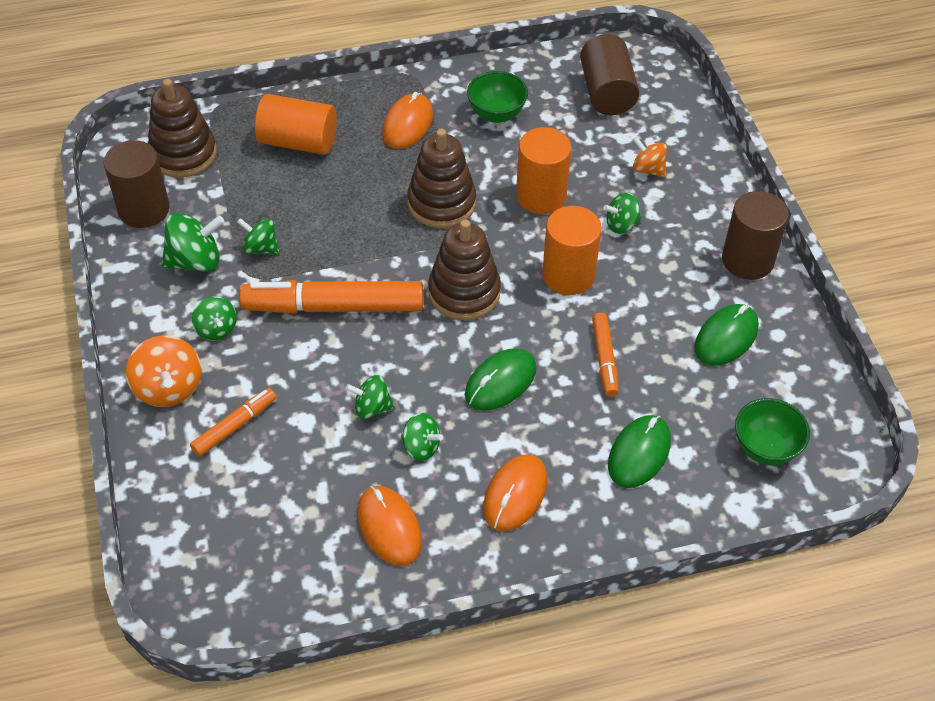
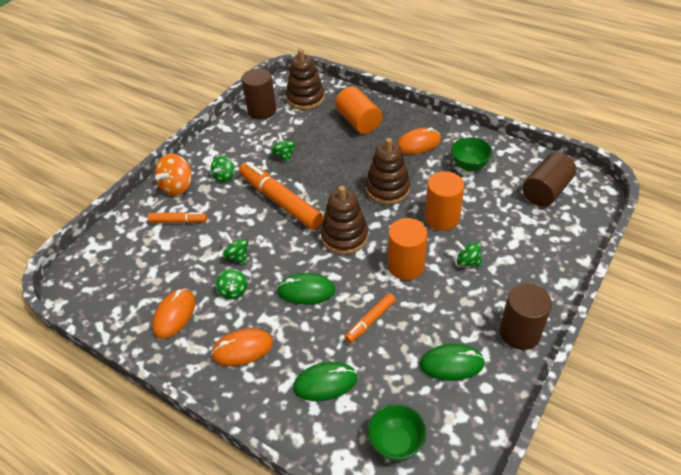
camera: 50 degrees right, 5 degrees down
green spinning top [162,213,224,272] -> none
orange spinning top [633,137,667,177] -> none

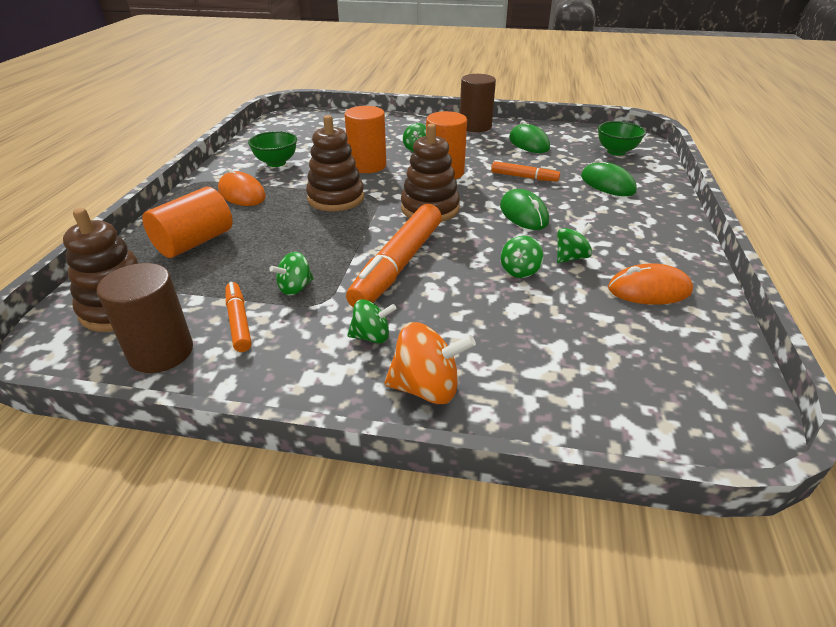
camera: 115 degrees left, 10 degrees down
orange marker [148,212,207,223] -> orange marker moved to [226,282,252,352]
orange mouse [211,328,273,366] -> none
brown cylinder [522,152,576,207] -> none

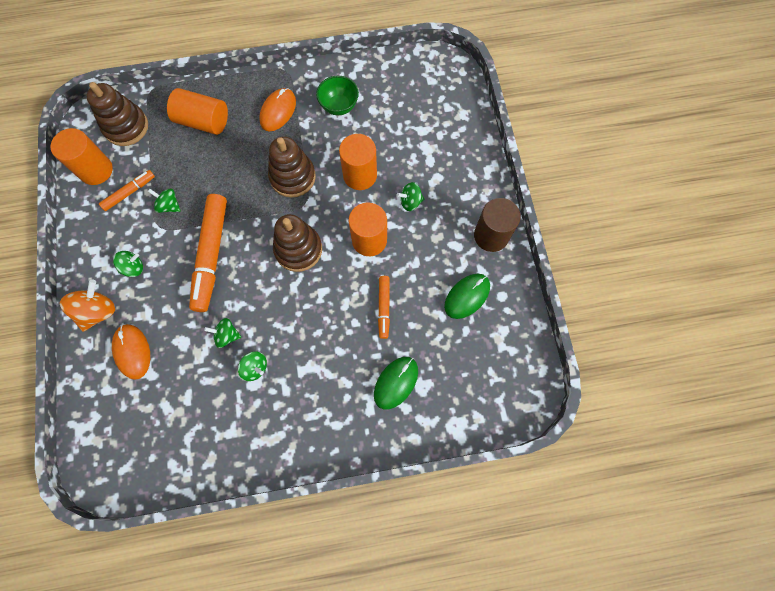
camera: 70 degrees right, 35 degrees up
brown cylinder [97,263,193,373] -> orange cylinder [50,128,113,185]
orange marker [346,204,442,308] -> orange marker turned 90 degrees counterclockwise [189,194,227,312]
green spinning top [347,299,397,343] -> green spinning top turned 90 degrees counterclockwise [113,251,143,277]
orange spinning top [384,322,476,404] -> orange spinning top turned 135 degrees counterclockwise [60,279,115,332]
green mouse [500,189,549,230] -> none
green bowl [598,121,646,156] -> none
orange mouse [608,263,693,305] -> orange mouse moved to [112,324,150,380]

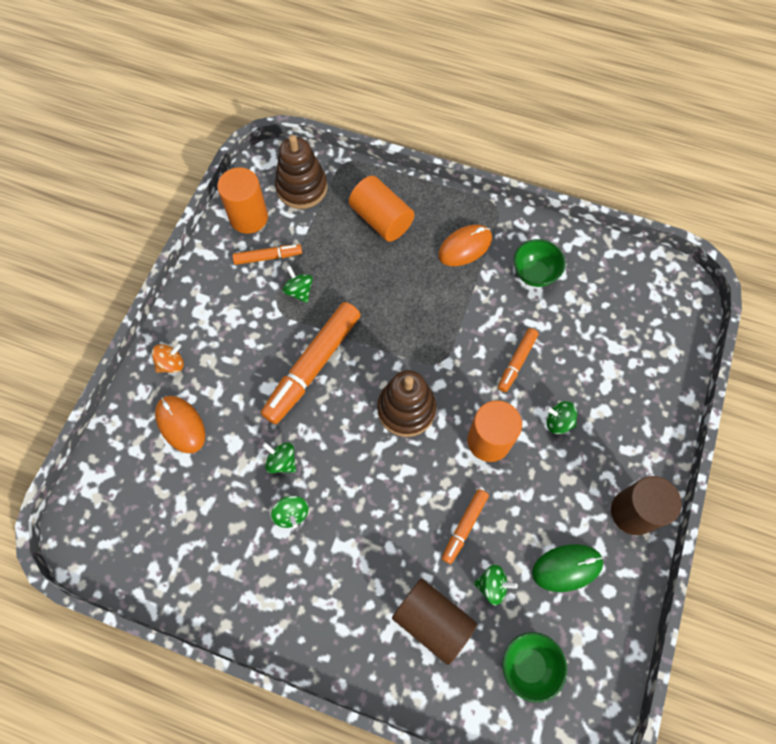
camera: 30 degrees right, 5 degrees down
orange spinning top [60,279,115,332] -> orange spinning top [152,344,184,373], size x0.63
orange mouse [112,324,150,380] -> orange mouse turned 45 degrees counterclockwise [155,396,205,453]
green spinning top [113,251,143,277] -> green spinning top moved to [474,564,518,606]
brown stacking toy [268,137,316,198] -> none
orange cylinder [339,134,377,190] -> orange marker [498,328,539,392]
green mouse [374,357,418,410] -> brown cylinder [392,578,477,665]
none -> green bowl [502,632,567,702]

